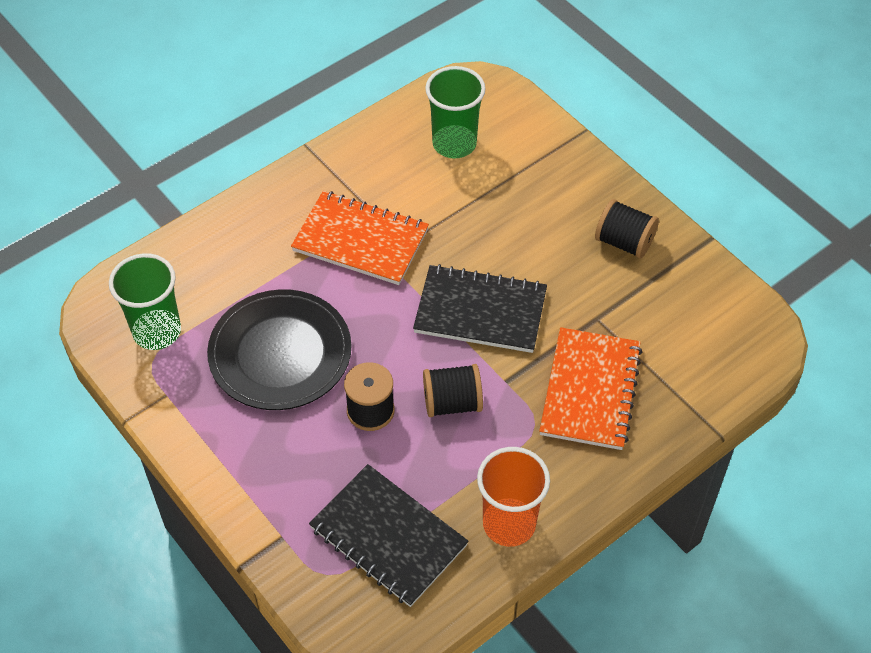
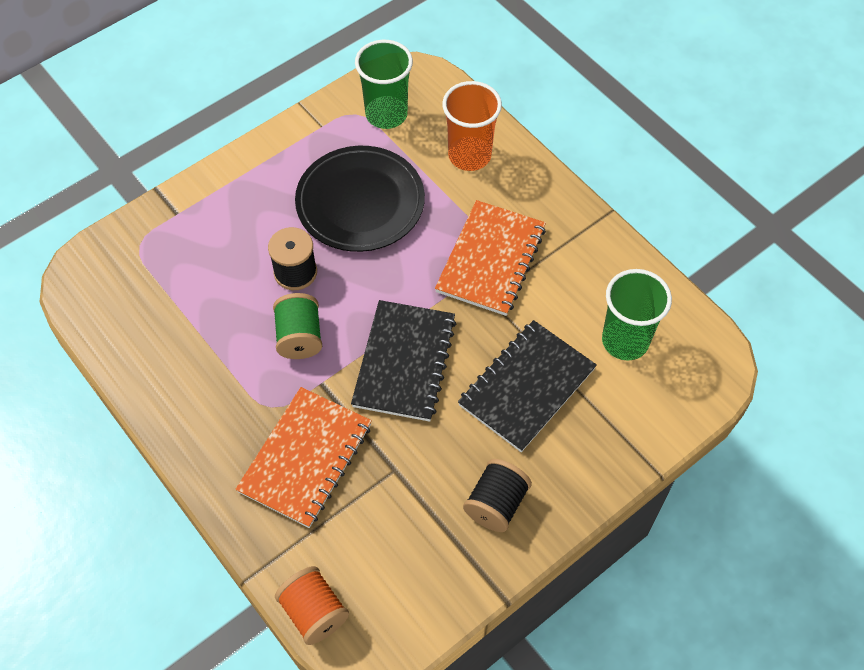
camera: 90 degrees right, 5 degrees up
black notebook [309,464,469,607] -> black notebook moved to [458,320,597,452]
black spool [423,364,483,417] -> green spool [273,293,322,359]
orange cup [477,447,550,547] -> orange cup moved to [442,81,502,171]
orange notebook [539,327,642,450] -> orange notebook turned 75 degrees counterclockwise [236,387,372,528]
none -> orange spool [275,566,349,645]

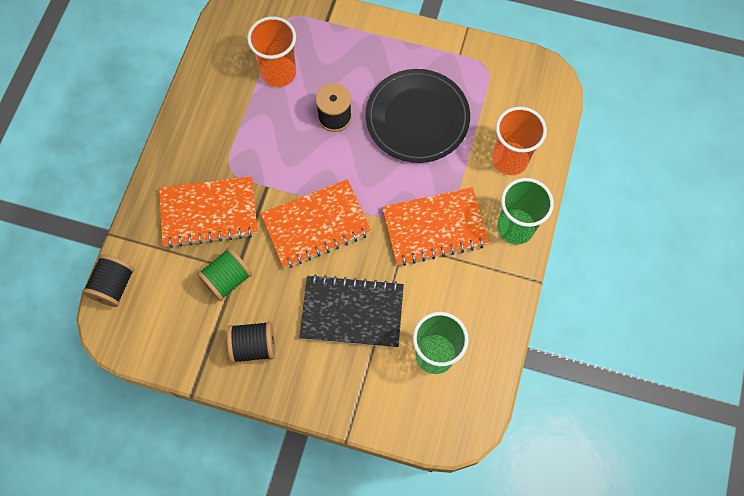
camera: 55 degrees right, 10 degrees up
green spool [273,293,322,359] -> green spool moved to [197,247,252,301]
orange spool [275,566,349,645] -> black spool [82,254,134,307]
black notebook [351,300,456,422] -> orange notebook [261,179,372,269]
green cup [355,40,413,129] -> green cup moved to [497,178,554,245]
none -> orange cup [247,16,296,87]

